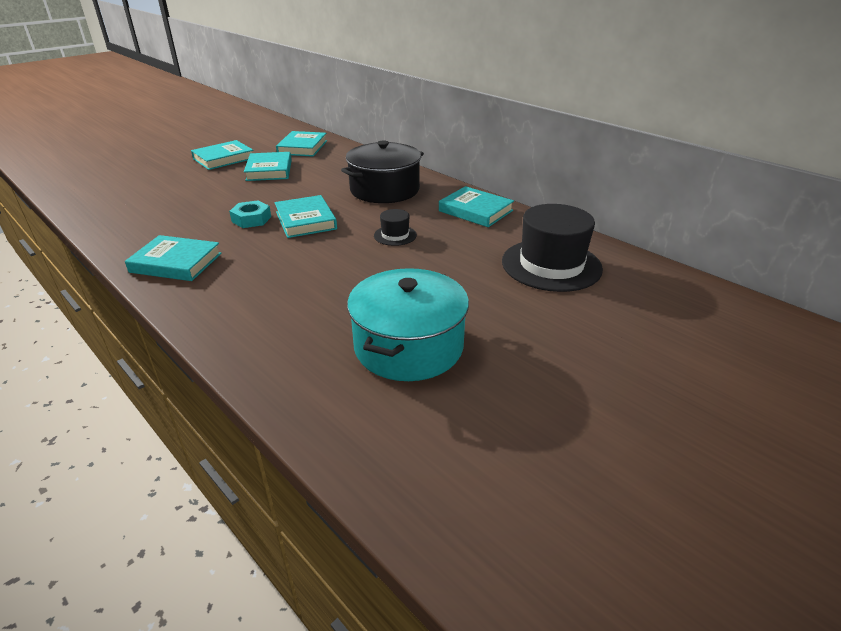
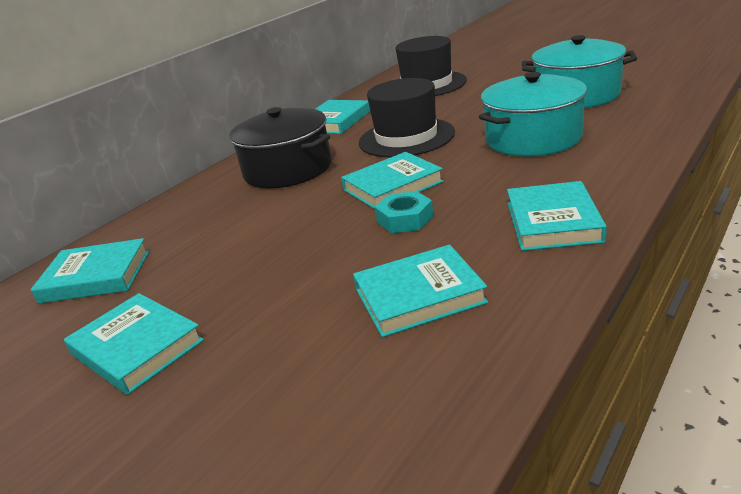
camera: 95 degrees left, 5 degrees down
turquoise book [244,152,292,181] -> turquoise book moved to [353,245,488,337]
black hat [374,209,417,246] -> black hat [359,78,455,157], size x2.11
none -> turquoise pot [479,72,587,157]

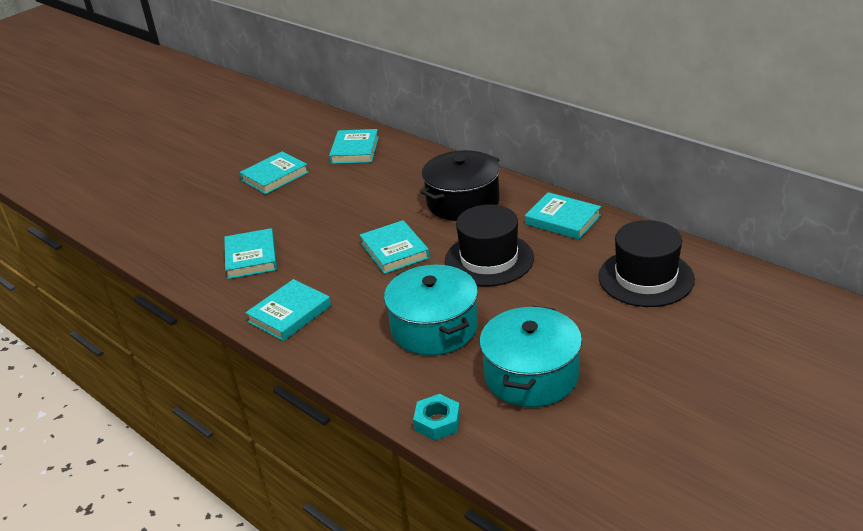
camera: 95 degrees right, 5 degrees up
turquoise nut [375,191,434,233] -> turquoise nut moved to [413,394,460,441]
turquoise book [507,181,607,251] -> turquoise book turned 60 degrees counterclockwise [245,279,331,341]

